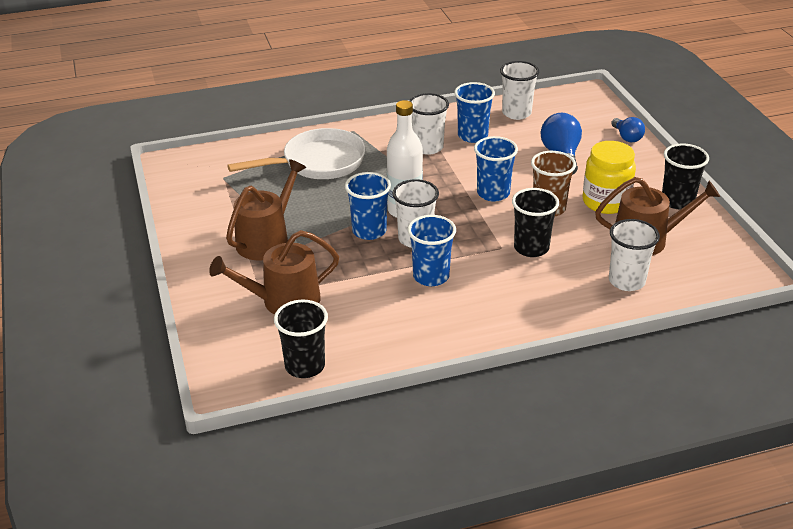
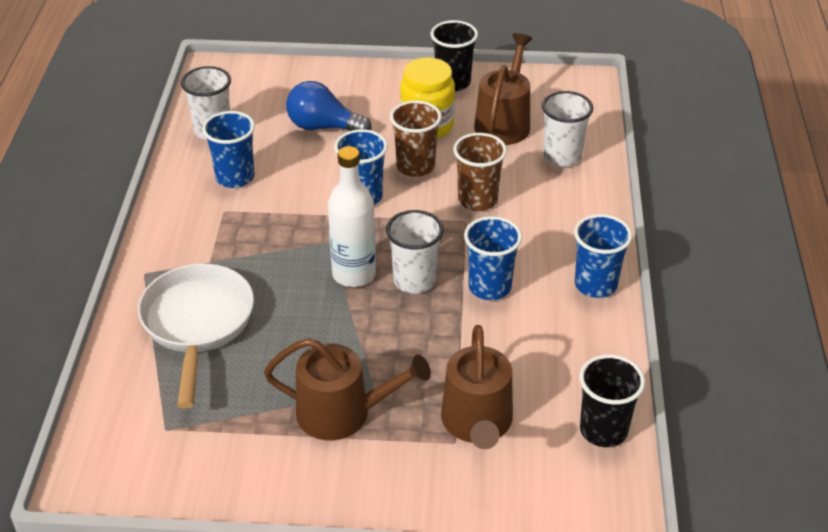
camera: 70 degrees left, 5 degrees up
brown watering can [226,159,306,260] -> brown watering can turned 135 degrees clockwise [264,338,431,441]
blue cup [345,172,391,240] -> blue cup moved to [574,214,632,298]
white cup [409,93,449,155] -> none
black cup [512,188,559,257] -> brown cup [453,133,507,211]
blue light bulb [611,117,645,142] -> none

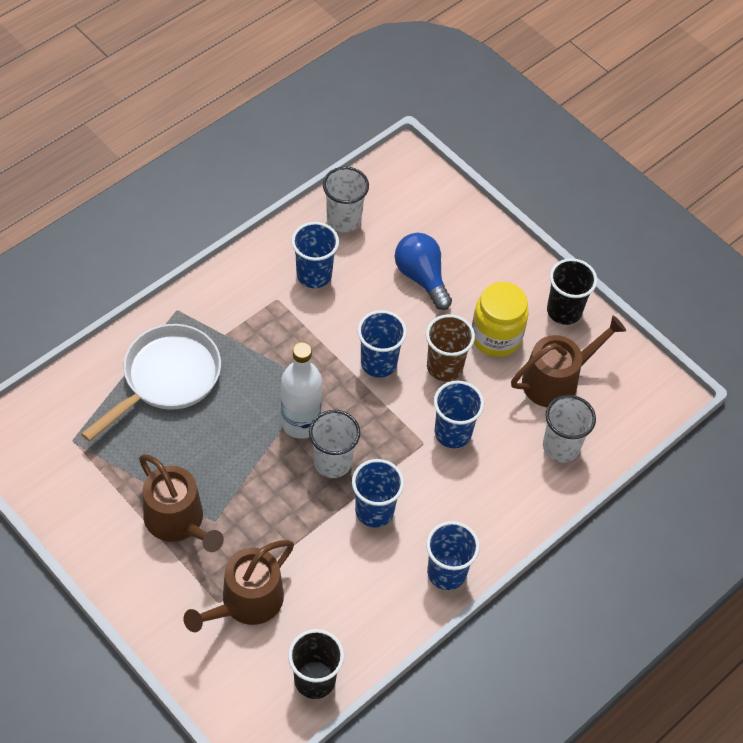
camera: 40 degrees right, 15 degrees up
brown cup [453,133,507,211] -> blue cup [434,381,484,448]

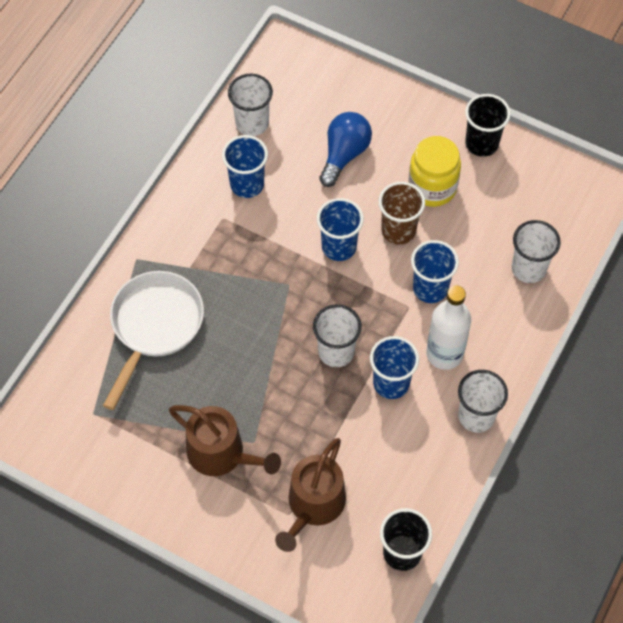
camera: 15 degrees left, 5 degrees up
white bottle [281,342,322,439] -> white bottle moved to [426,285,471,370]
blue light bulb [395,233,452,310] -> blue light bulb turned 75 degrees clockwise [319,112,372,187]
blue cup [426,521,480,590] -> white cup [458,370,508,433]
brown watering can [511,316,626,407] -> none

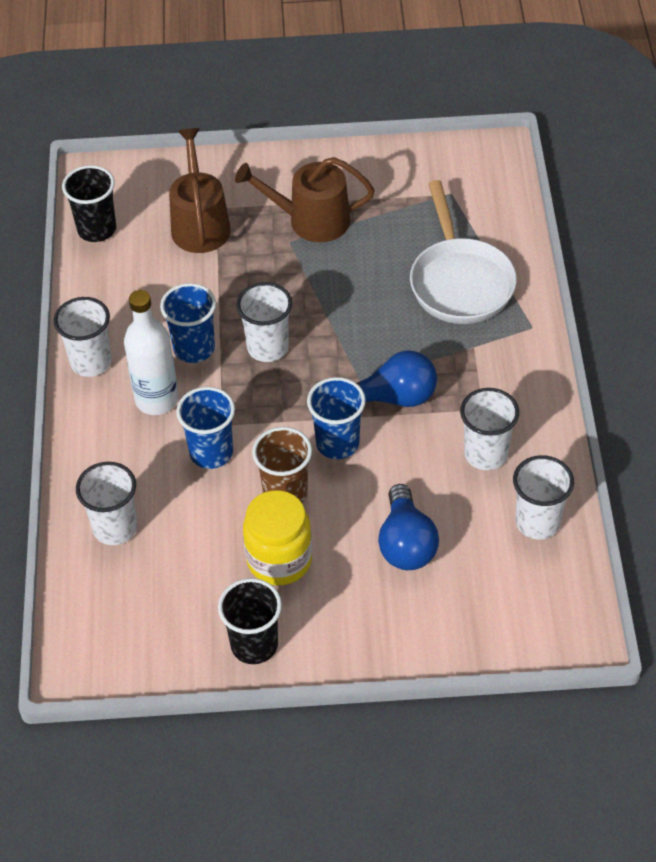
camera: 150 degrees right, 10 degrees down
blue cup [222,135,268,198] -> white cup [460,388,519,470]
none -> blue light bulb [357,350,437,407]

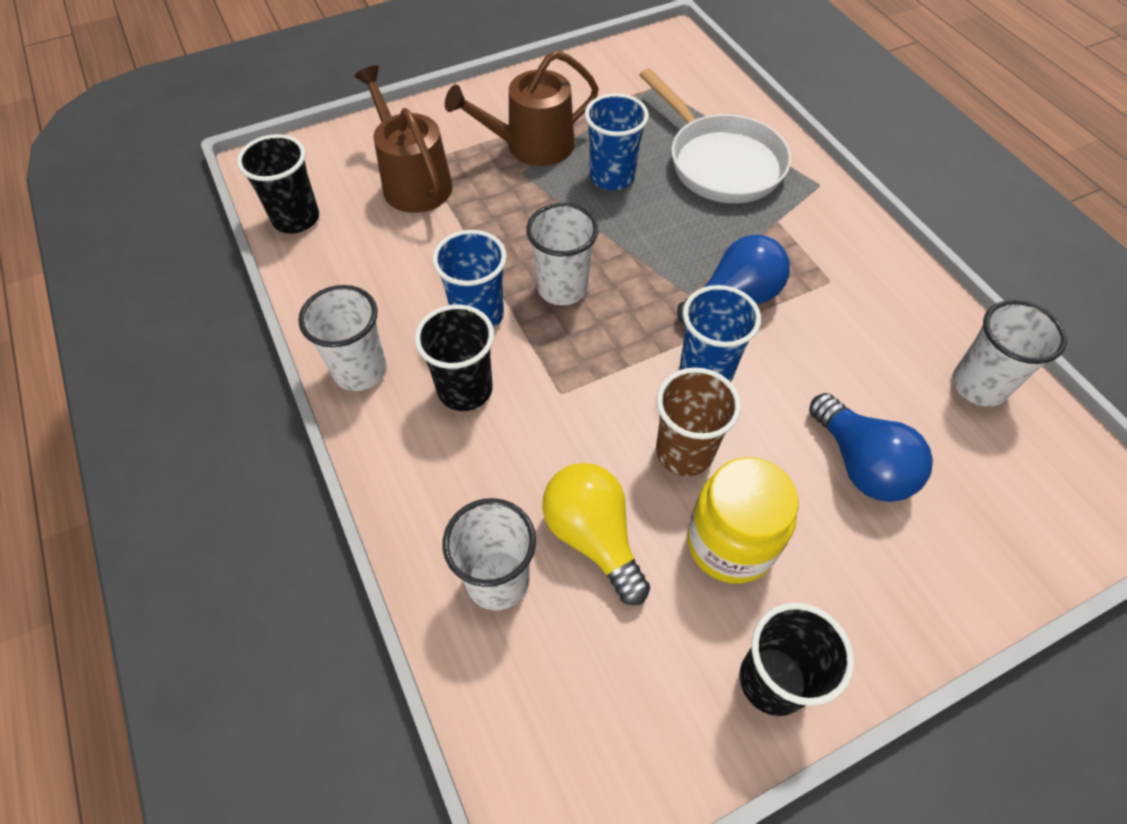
camera: 25 degrees left, 5 degrees up
white bottle [124,290,179,415] -> black cup [415,304,494,411]
blue cup [176,387,235,469] -> blue cup moved to [585,93,649,190]
white cup [460,388,519,470] -> none
none -> yellow light bulb [542,463,650,605]

